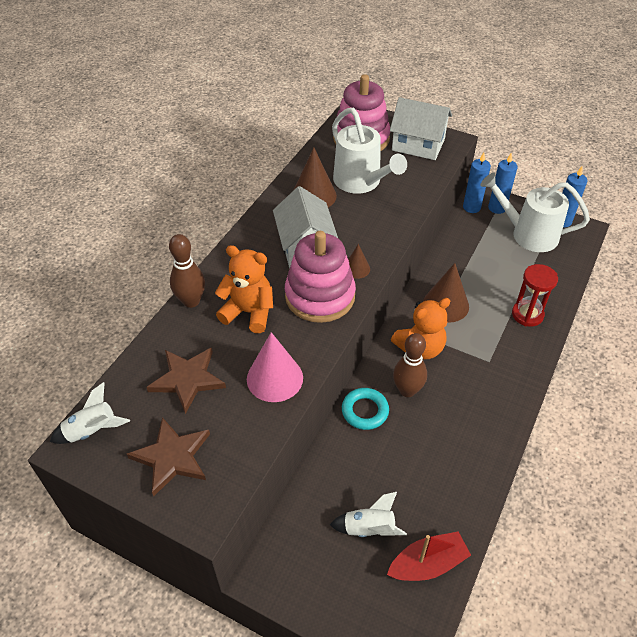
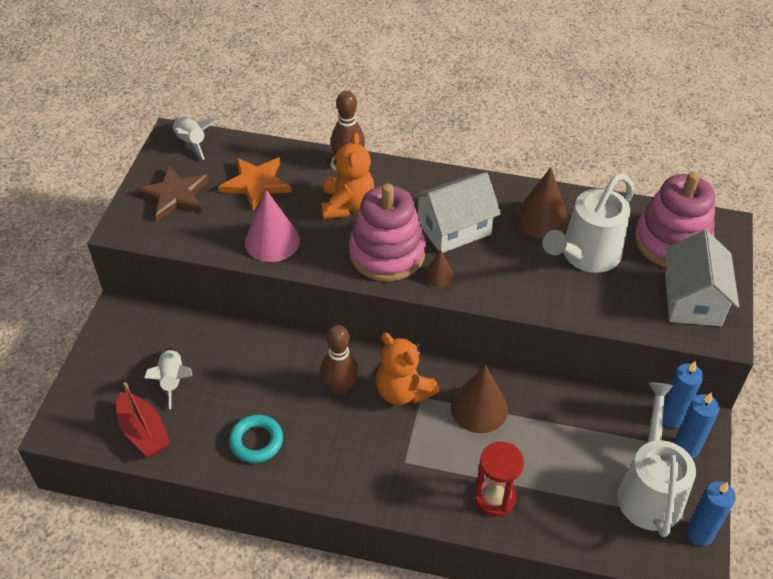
camera: 75 degrees right, 0 degrees up
brown star [146,348,226,414] -> orange star [219,158,291,211]
turquoise ring [342,388,389,430] -> turquoise ring moved to [229,415,283,463]

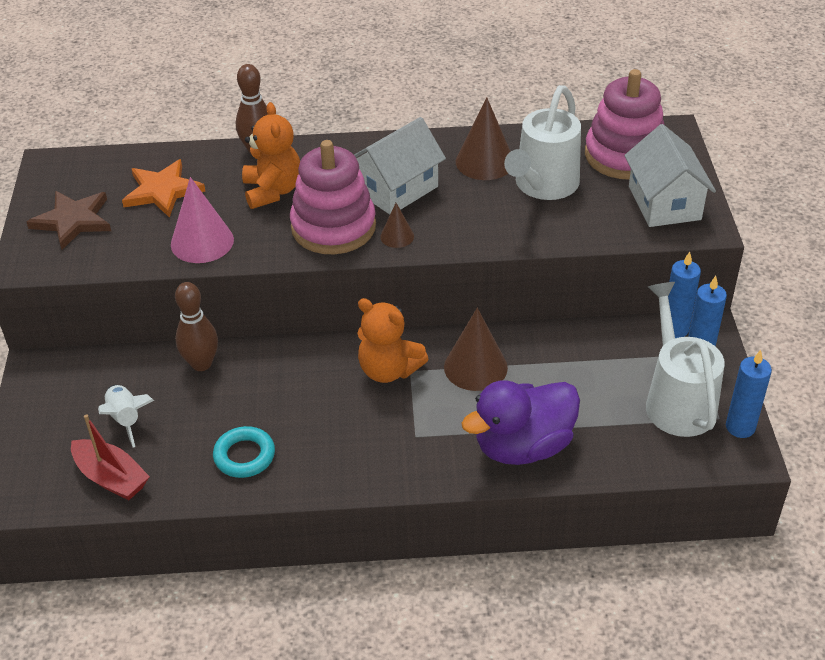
camera: 15 degrees left, 5 degrees down
white rocket [172,117,216,160] -> none
brown bowling pin [321,325,359,395] -> brown bowling pin moved to [175,282,218,371]
red hourglass [475,442,524,517] -> purple duck [461,380,580,465]

